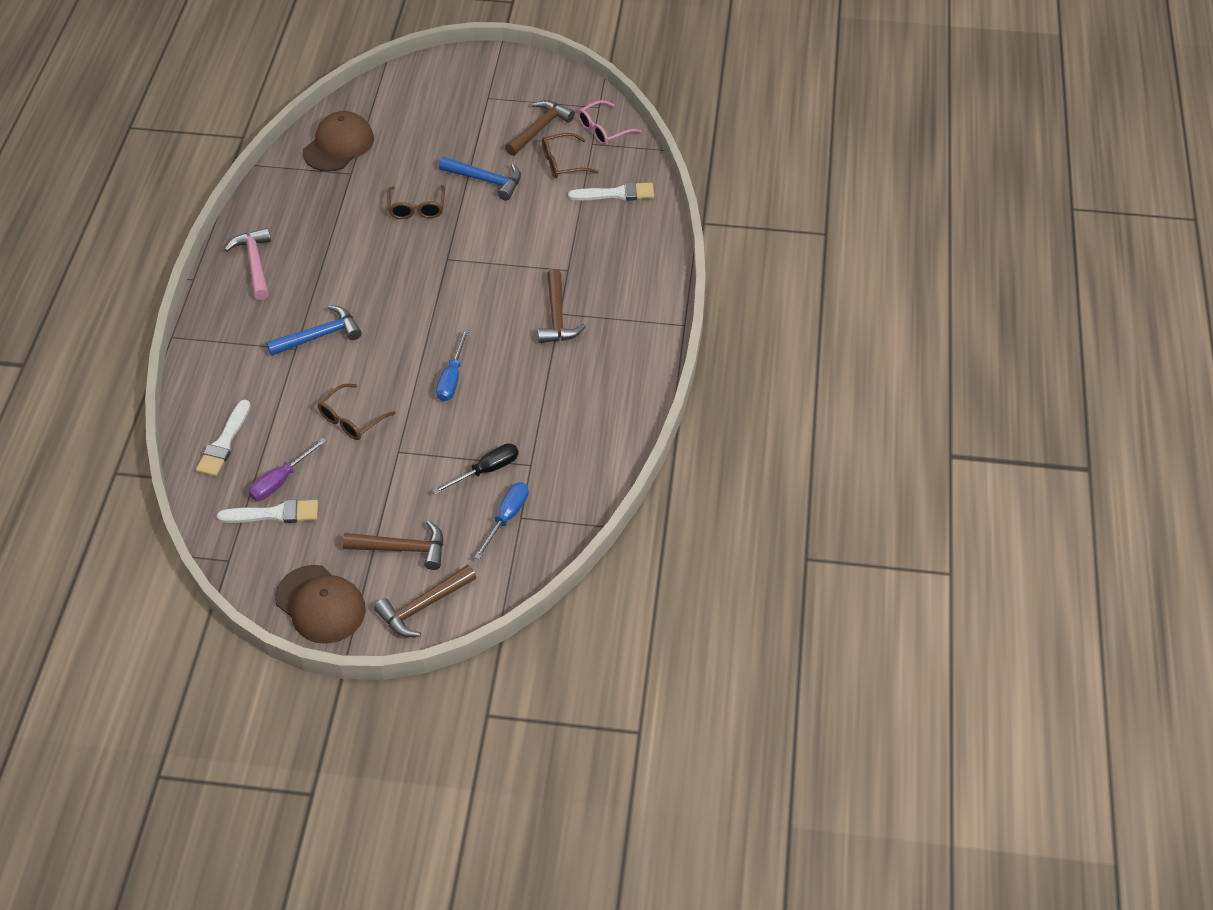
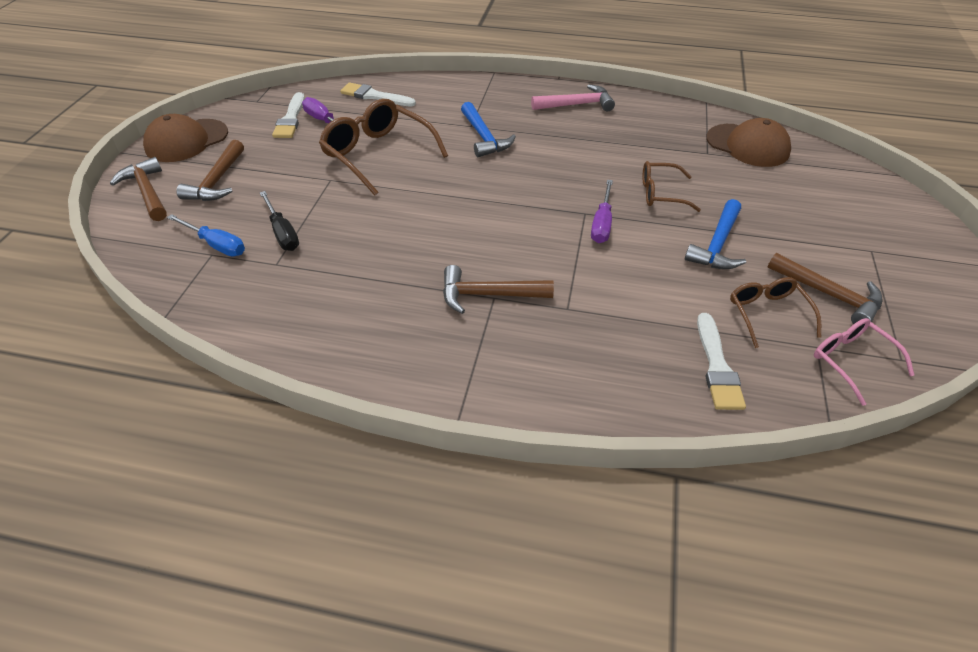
camera: 95 degrees right, 5 degrees down
brown glasses [318,384,396,440] -> brown glasses [319,99,448,195], size x1.73
blue screwdriver [436,329,469,402] -> none
none -> purple screwdriver [591,180,613,243]

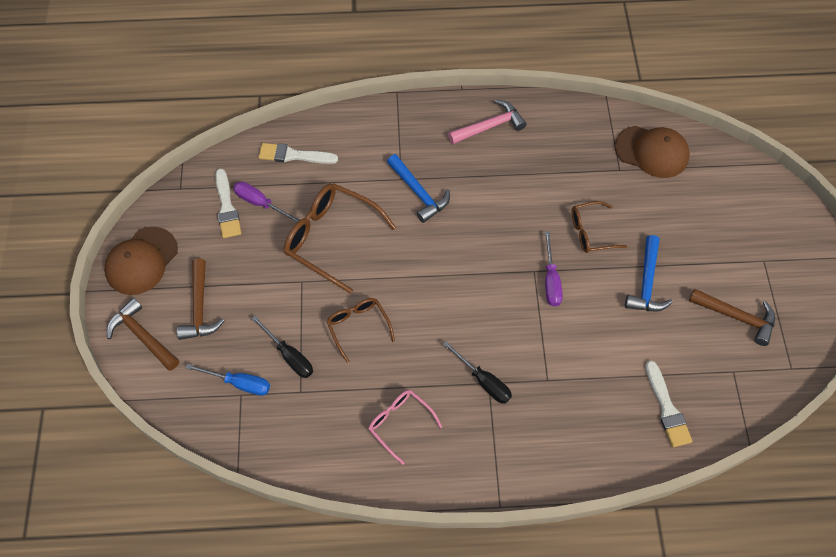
camera: 15 degrees left, 15 degrees up
brown hammer [443,265,554,314] -> black screwdriver [443,341,512,404]
brown glasses [730,277,821,348] -> brown glasses moved to [326,298,395,363]
pink glasses [814,318,915,406] -> pink glasses moved to [369,390,442,465]

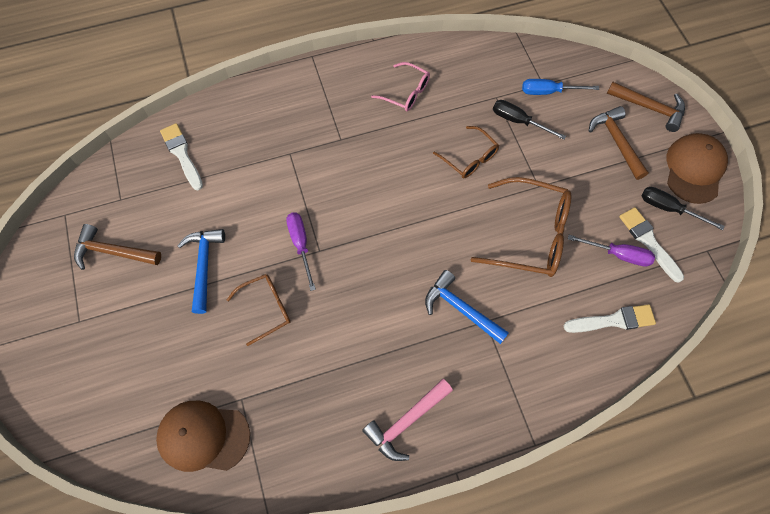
camera: 165 degrees right, 5 degrees up
black screwdriver [443,341,512,404] -> black screwdriver moved to [642,187,725,230]

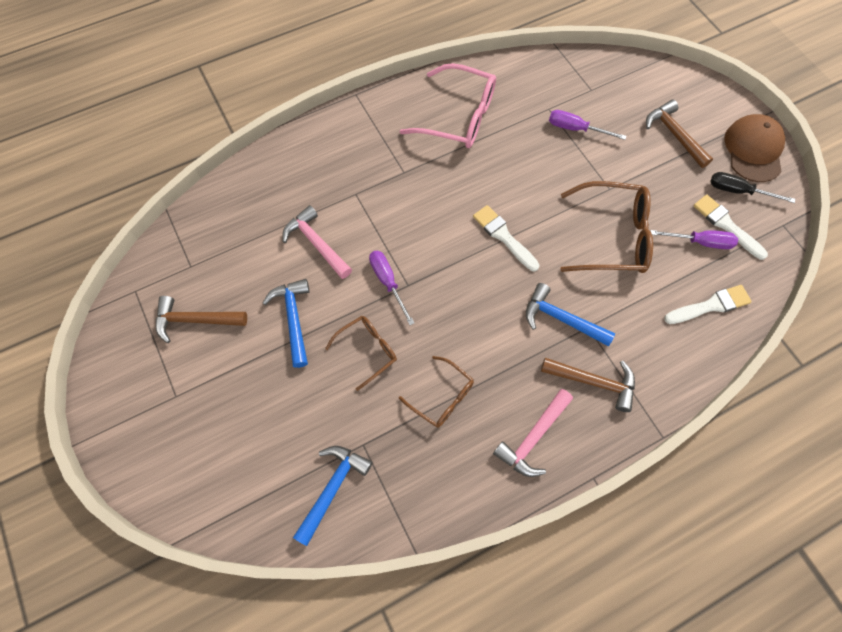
camera: 10 degrees left, 0 degrees up
brown cap [156,401,250,472] -> blue hammer [293,446,373,546]
white brush [160,123,203,190] -> white brush moved to [473,205,539,271]
pink glasses [371,62,430,111] -> pink glasses [400,63,496,148], size x1.73
brown glasses [433,126,499,178] -> brown glasses moved to [399,356,474,428]
black screwdriver [493,100,566,140] -> purple screwdriver [549,110,626,140]
blue screwdriver [522,79,599,95] -> none
brown hammer [607,82,685,132] -> brown hammer moved to [541,358,635,412]
none -> pink hammer [282,205,352,279]

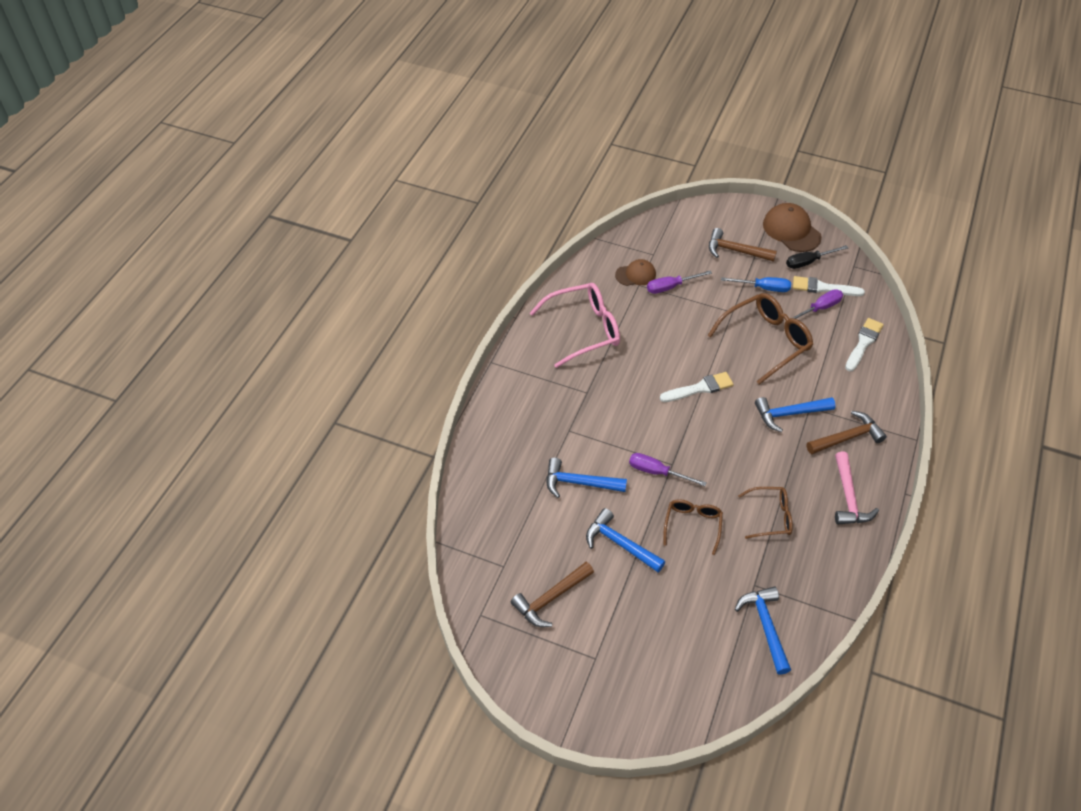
camera: 40 degrees left, 15 degrees down
pink hammer [282,205,352,279] -> blue hammer [546,458,627,498]
white brush [473,205,539,271] -> white brush turned 150 degrees clockwise [660,372,734,402]
none -> brown cap [615,259,656,286]
none -> blue screwdriver [721,277,791,292]

